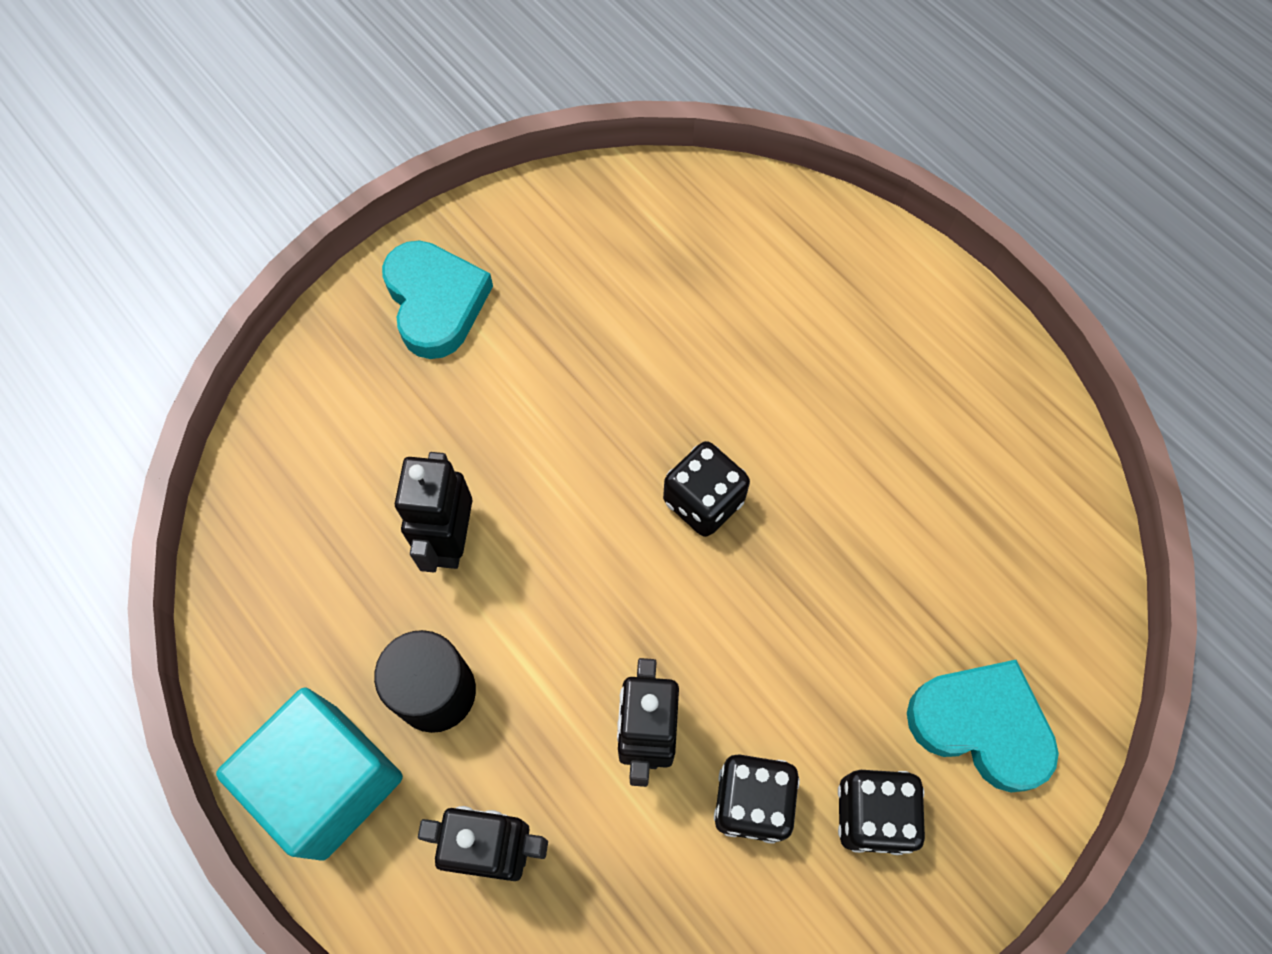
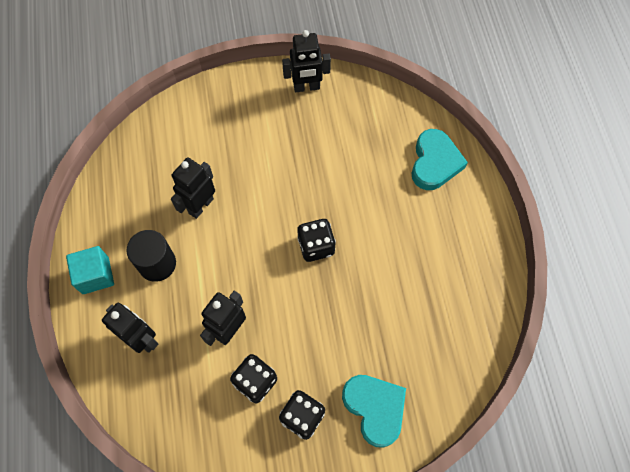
camera: 30 degrees right, 0 degrees up
turquoise cube [216,688,403,861] -> turquoise cube [66,246,114,294], size x0.65
turquoise heart [382,240,493,359] -> turquoise heart moved to [412,129,468,190]
none -> black robot [282,30,331,92]

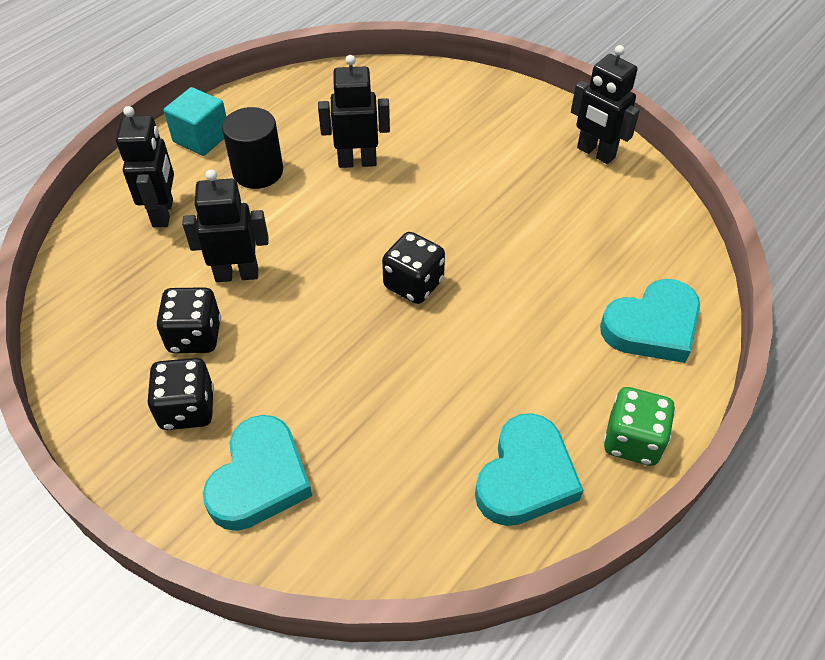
camera: 50 degrees right, 15 degrees down
none -> turquoise heart [475,413,583,526]
none -> green dice [603,387,675,466]

